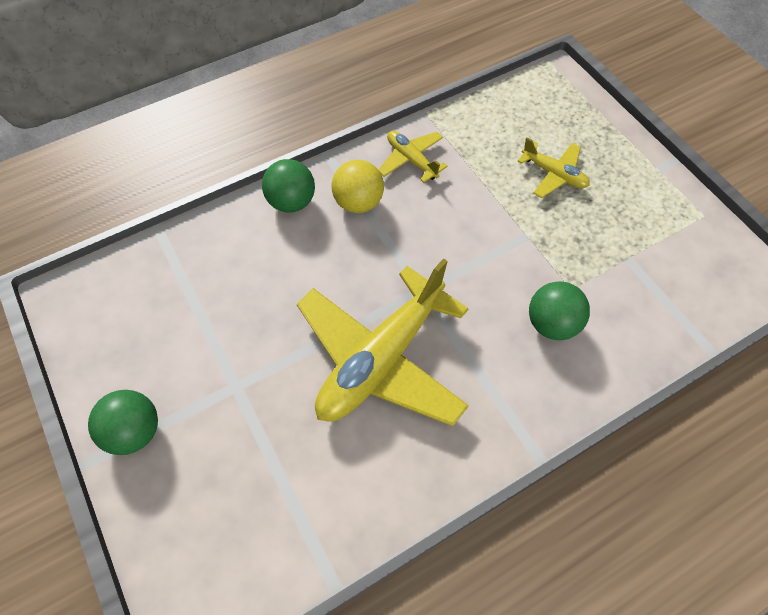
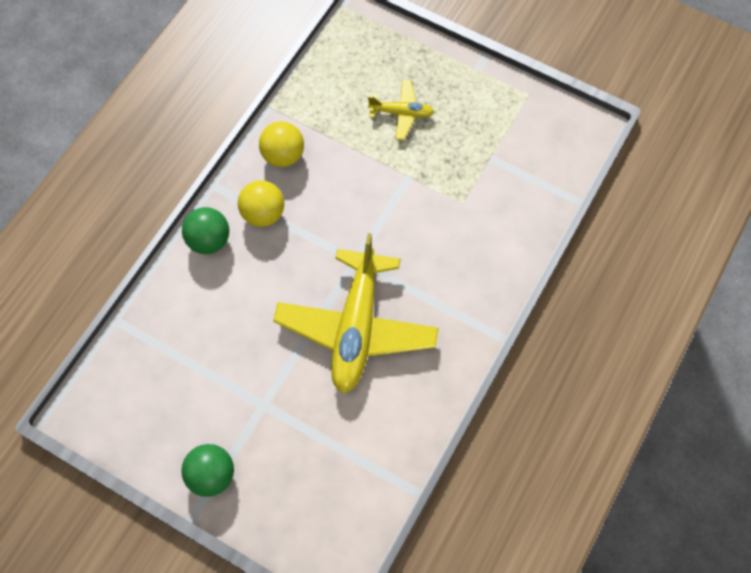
camera: 30 degrees left, 5 degrees up
yellow plane [378,131,448,183] -> yellow ball [259,122,304,167]
green ball [529,282,590,340] -> none

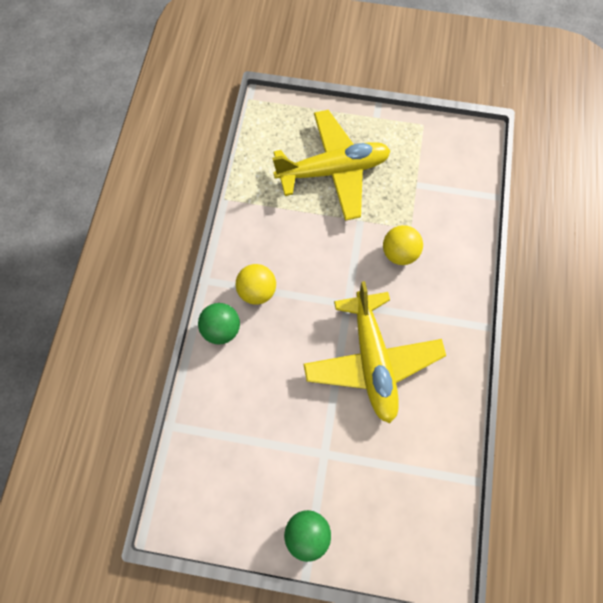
camera: 20 degrees left, 5 degrees up
yellow ball [259,122,304,167] -> yellow ball moved to [383,225,423,265]
yellow plane [368,80,434,140] -> yellow plane [272,110,391,221], size x2.12

